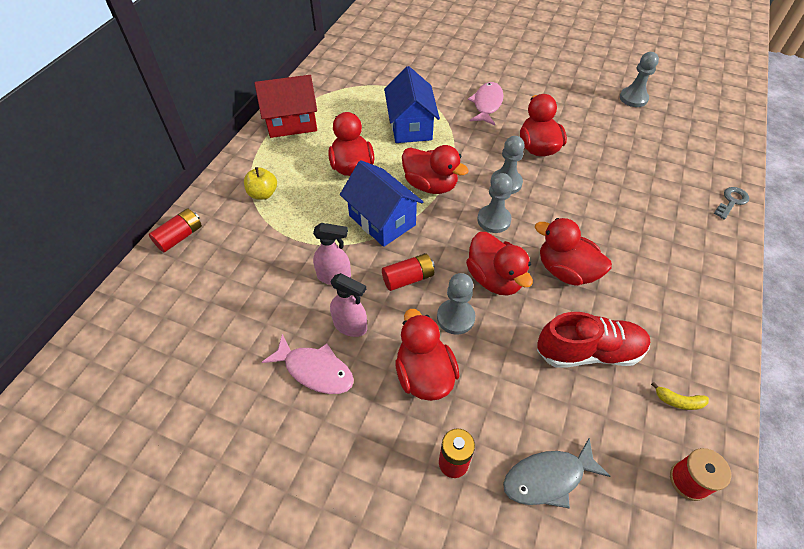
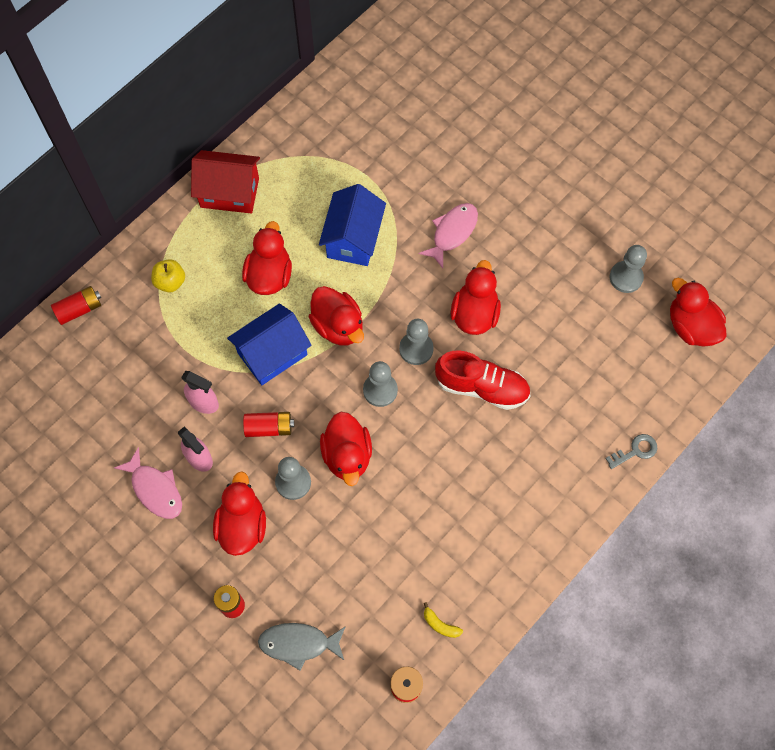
camera: 20 degrees right, 15 degrees up
blue house [340,160,423,247] -> blue house turned 75 degrees clockwise [227,304,312,385]
red duck [535,218,612,286] -> red duck moved to [670,278,727,347]
red shoe [537,312,650,368] -> red shoe moved to [435,350,530,410]

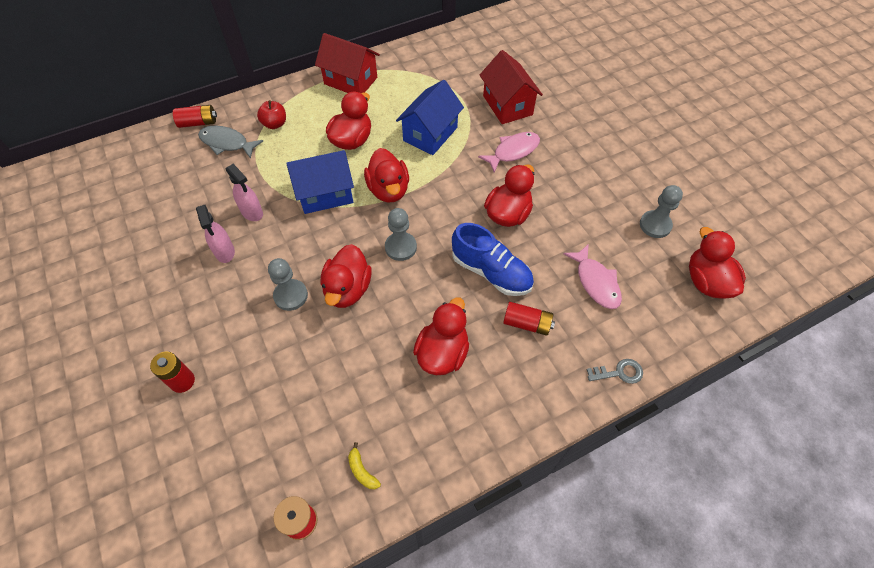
camera: 20 degrees right, 10 degrees down
pink fish [114,447,182,519] -> pink fish moved to [563,244,622,309]
yellow apple [151,259,185,292] -> red apple [257,100,286,129]
red duck [213,471,266,556] -> red duck moved to [413,297,469,375]
red battery [243,412,294,437] -> red battery moved to [503,302,555,336]
grey fish [258,623,346,670] -> grey fish moved to [198,126,263,159]
grey pawn [399,319,434,365] -> none
red shoe [435,350,530,410] -> blue shoe [452,223,534,296]
none -> red house [480,50,543,124]

